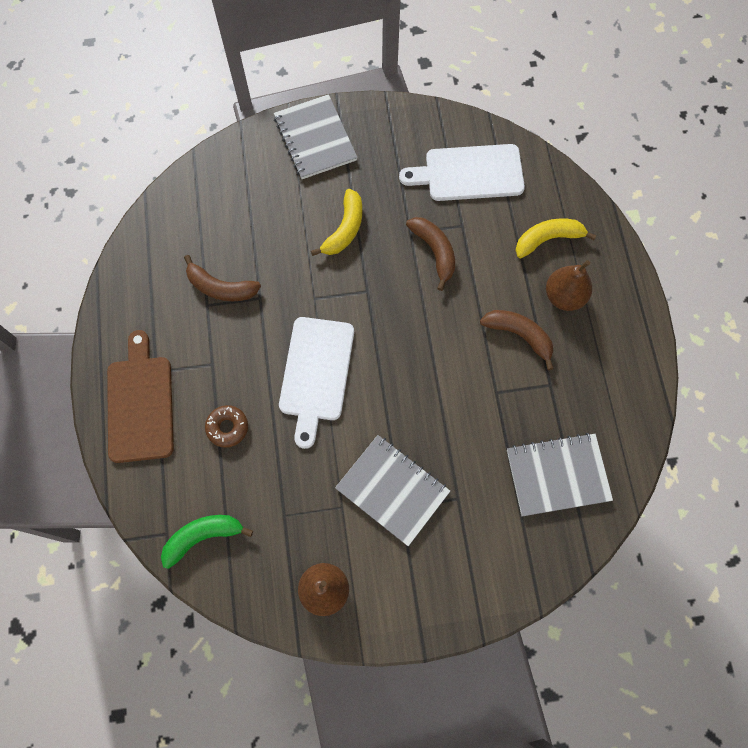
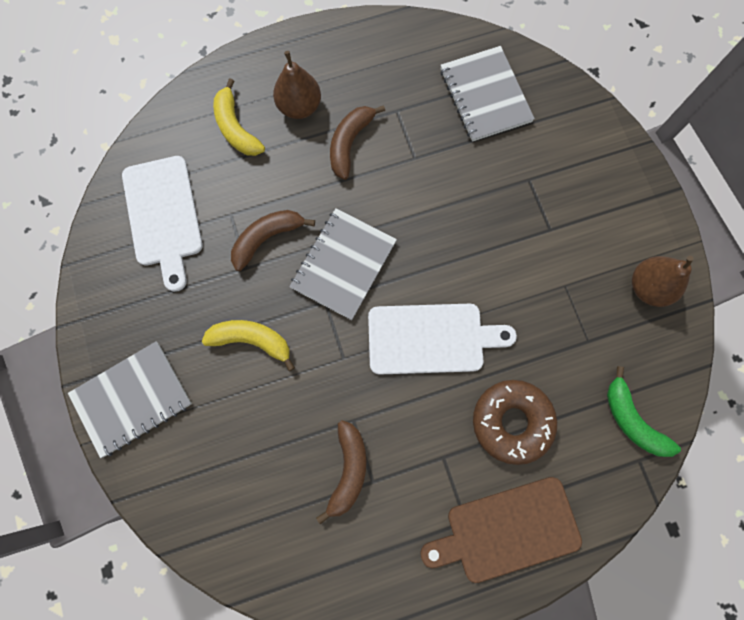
camera: 100 degrees left, 5 degrees up
brown donut [205,405,248,448] -> brown donut [473,380,557,465], size x1.73
grey notebook [335,435,450,546] -> grey notebook moved to [289,208,397,320]

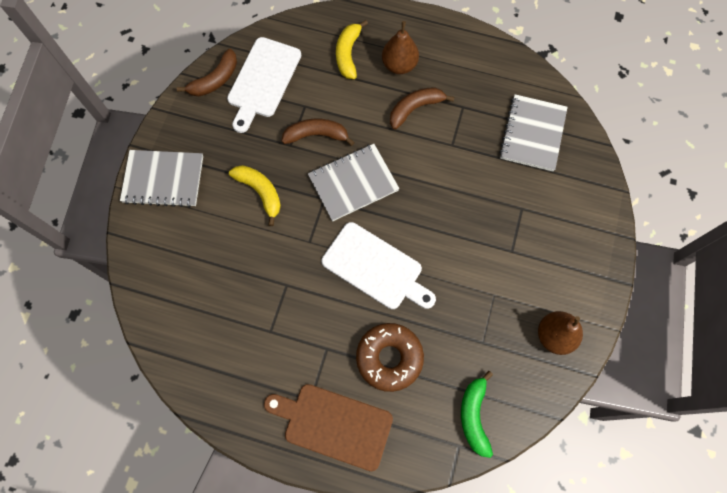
camera: 35 degrees right, 5 degrees down
brown banana [316,420,366,524] -> brown banana moved to [177,49,237,96]

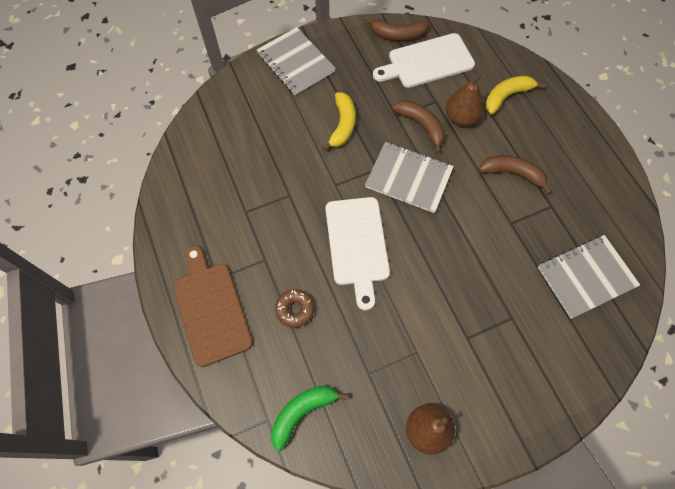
camera: 50 degrees right, 5 degrees down
brown donut [356,323,424,392] -> brown donut [275,289,314,328], size x0.58
brown pear [382,21,419,74] -> brown pear moved to [446,73,484,127]

